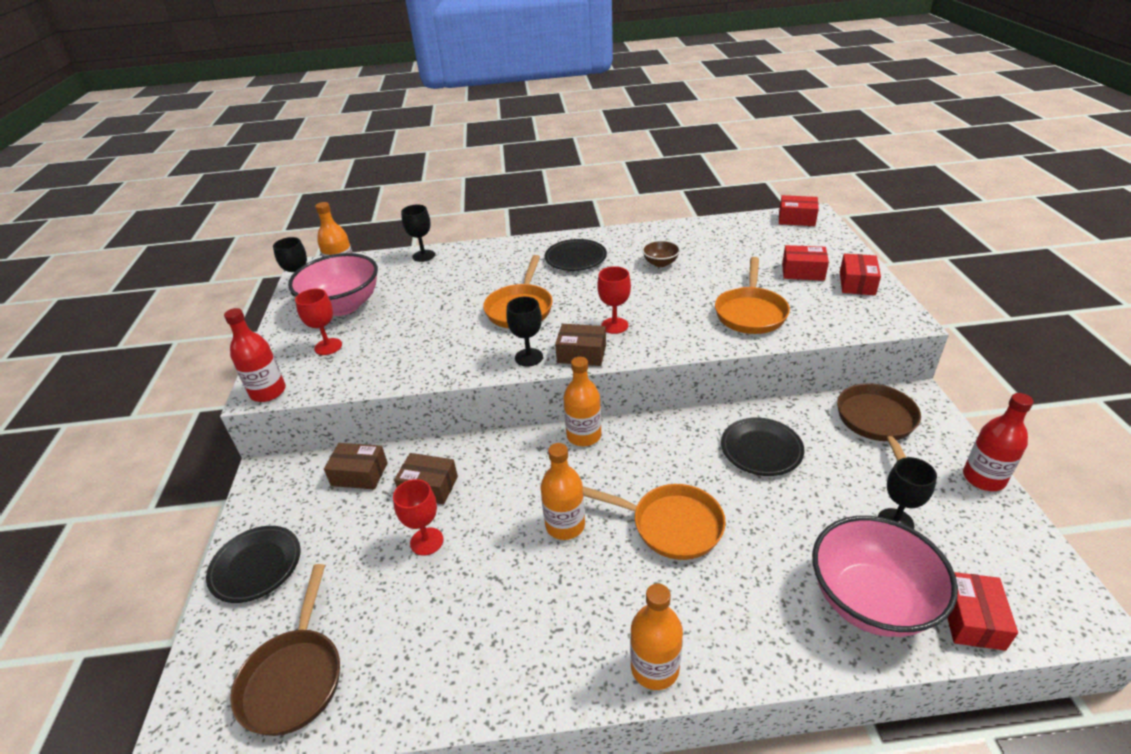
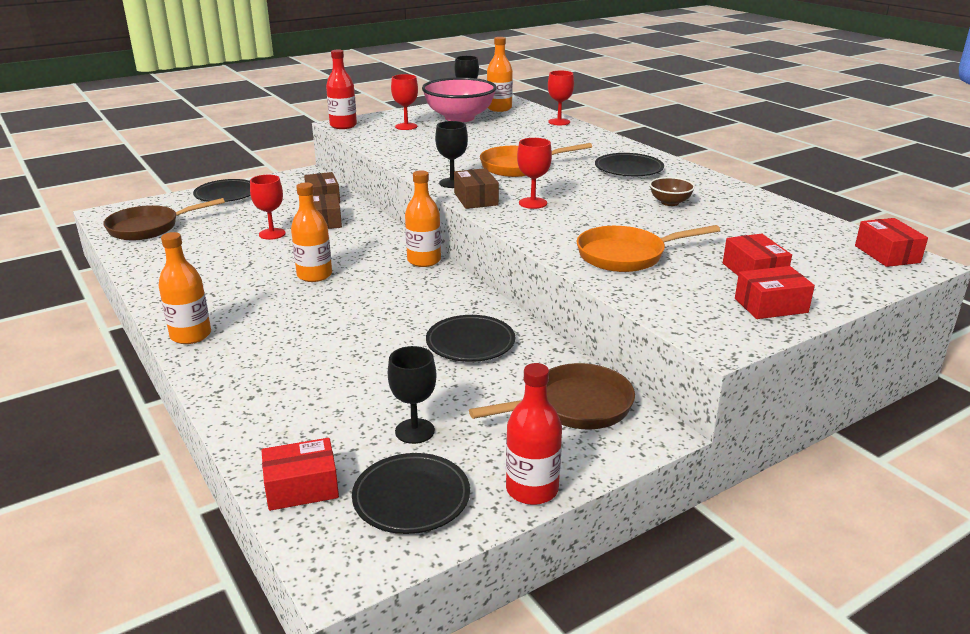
camera: 60 degrees right, 10 degrees down
black goblet [401,205,435,262] -> red goblet [548,71,574,125]
orange pan [583,484,726,560] -> none
pink bowl [812,516,958,637] -> none
none -> black plate [352,453,470,534]

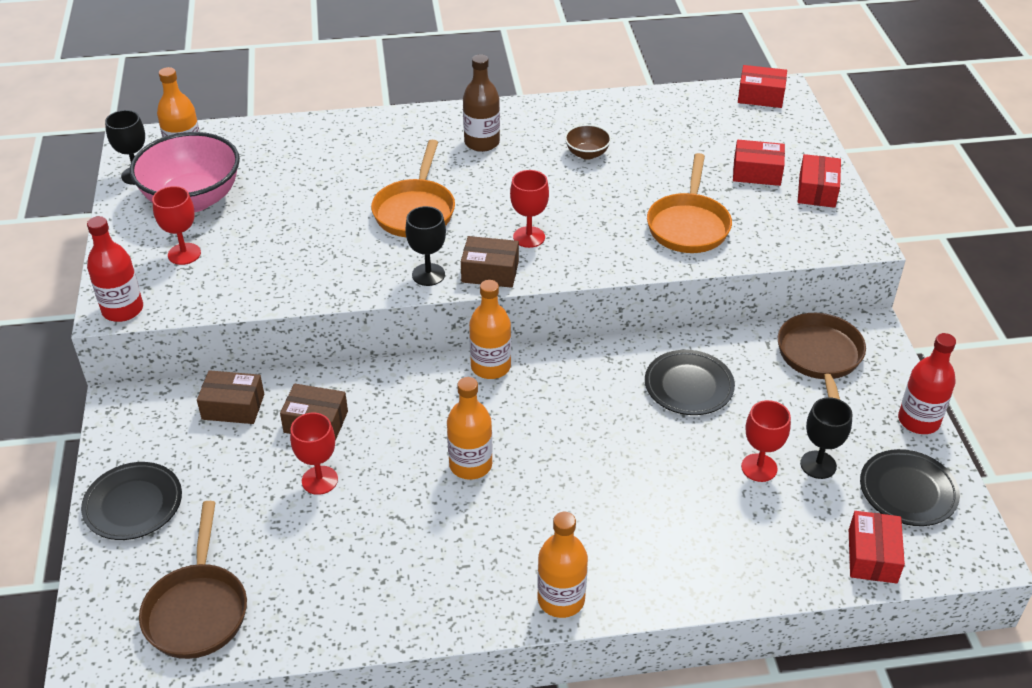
camera: 65 degrees left, 15 degrees up
red goblet [548,71,574,125] -> red goblet moved to [741,400,791,482]
black plate [595,153,664,176] -> brown bottle [463,54,500,152]

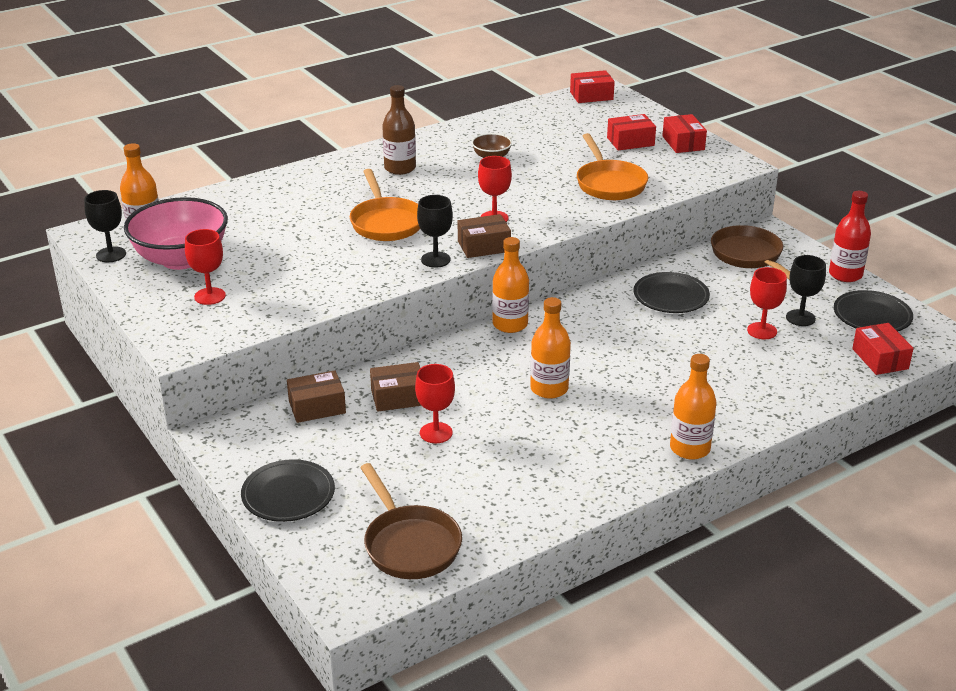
camera: 25 degrees left, 10 degrees down
red bottle [87,216,143,322] -> none

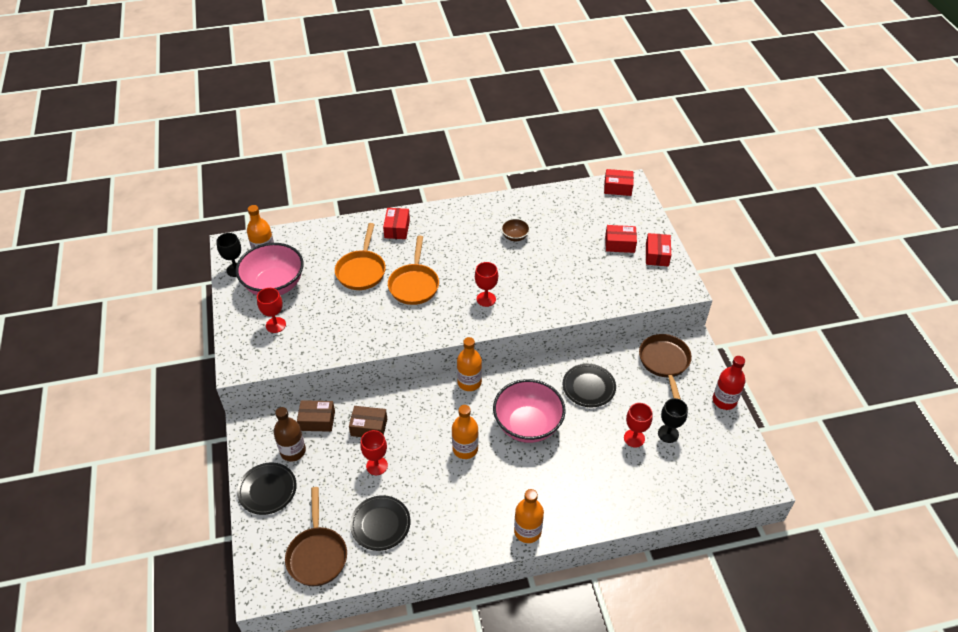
camera: 20 degrees right, 15 degrees up
brown bottle [382,85,416,175] -> brown bottle moved to [274,407,306,461]
black goblet [417,195,453,268] -> none
brown box [458,214,511,258] -> none
orange pan [577,133,648,200] -> orange pan moved to [335,223,386,290]
black plate [834,290,913,332] -> black plate moved to [350,495,411,551]
red box [852,323,914,375] -> red box moved to [383,208,410,239]
none -> pink bowl [493,379,566,443]

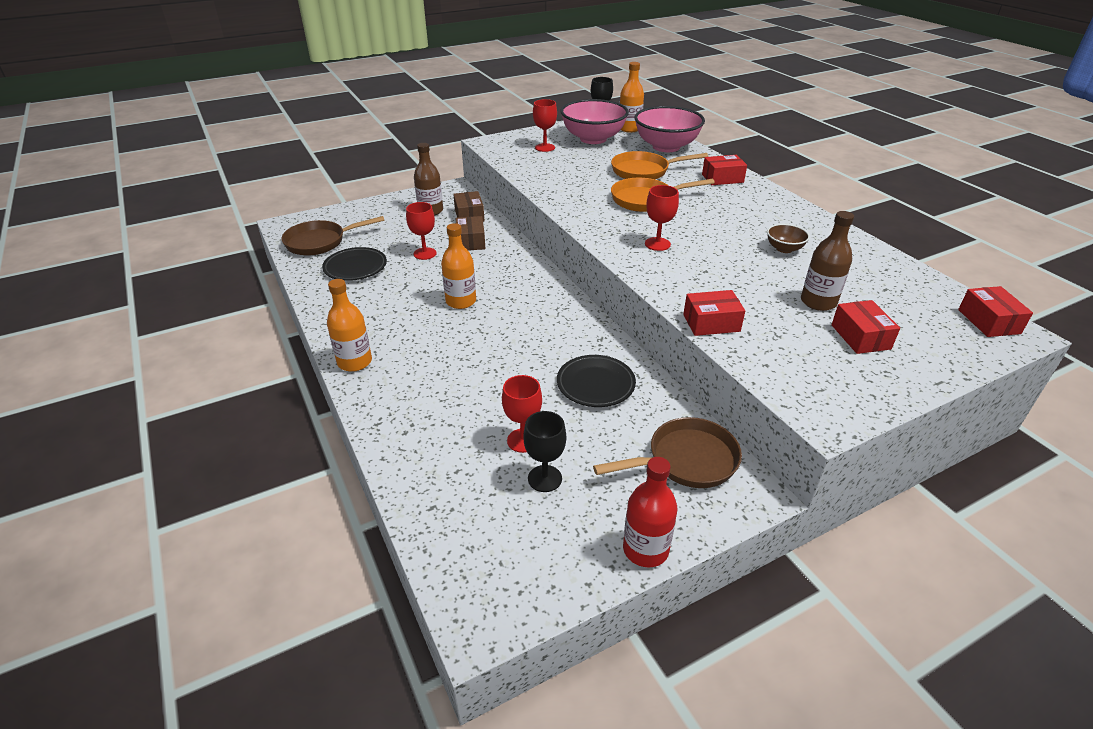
camera: 75 degrees right, 10 degrees down
black plate [237,462,297,515] -> none
orange bottle [457,337,482,391] -> none
pink bowl [493,379,566,443] -> pink bowl moved to [634,106,705,152]
red box [646,233,671,266] -> red box moved to [683,290,745,336]
none -> brown bottle [801,211,854,311]

